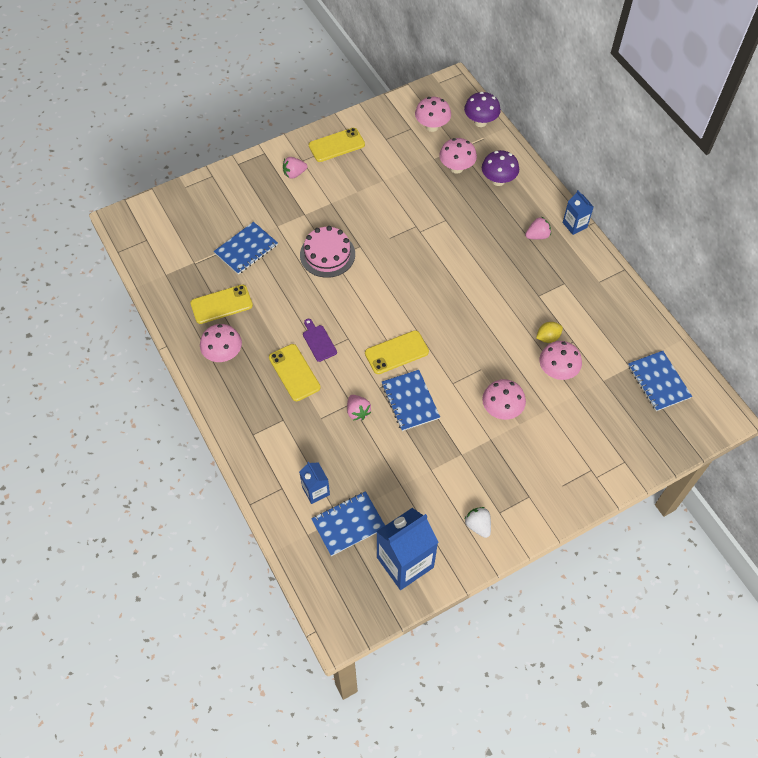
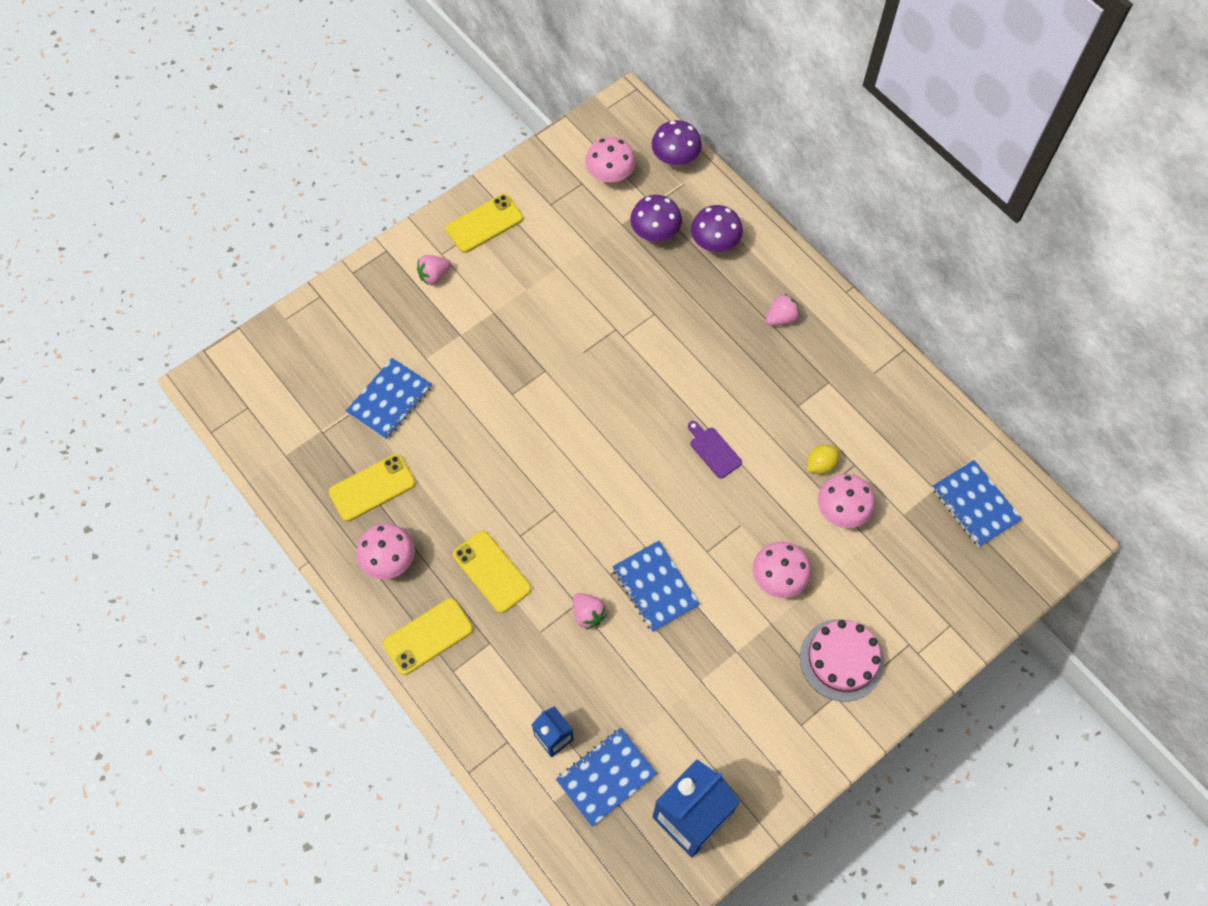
camera: 10 degrees left, 5 degrees up
pink cake [300,226,355,278] -> pink cake moved to [800,619,884,702]
purple cutting board [303,319,337,362] -> purple cutting board moved to [688,421,742,479]
yellow phone [365,330,429,374] -> yellow phone moved to [383,598,473,675]
pink mushroom [439,138,477,174] -> purple mushroom [630,195,682,242]
white strawberry [465,507,491,538] -> none
blue carton [563,190,594,235] -> none

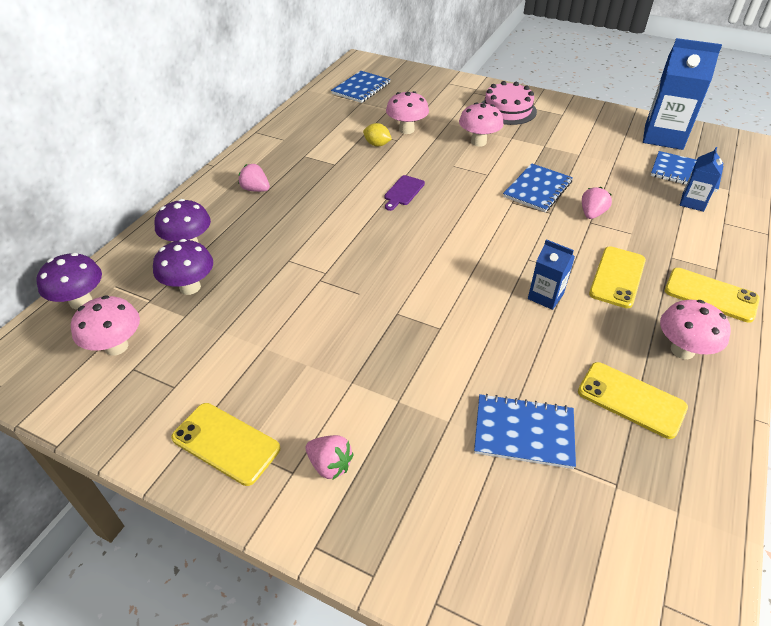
camera: 115 degrees left, 20 degrees down
none -> blue carton [528,239,575,310]

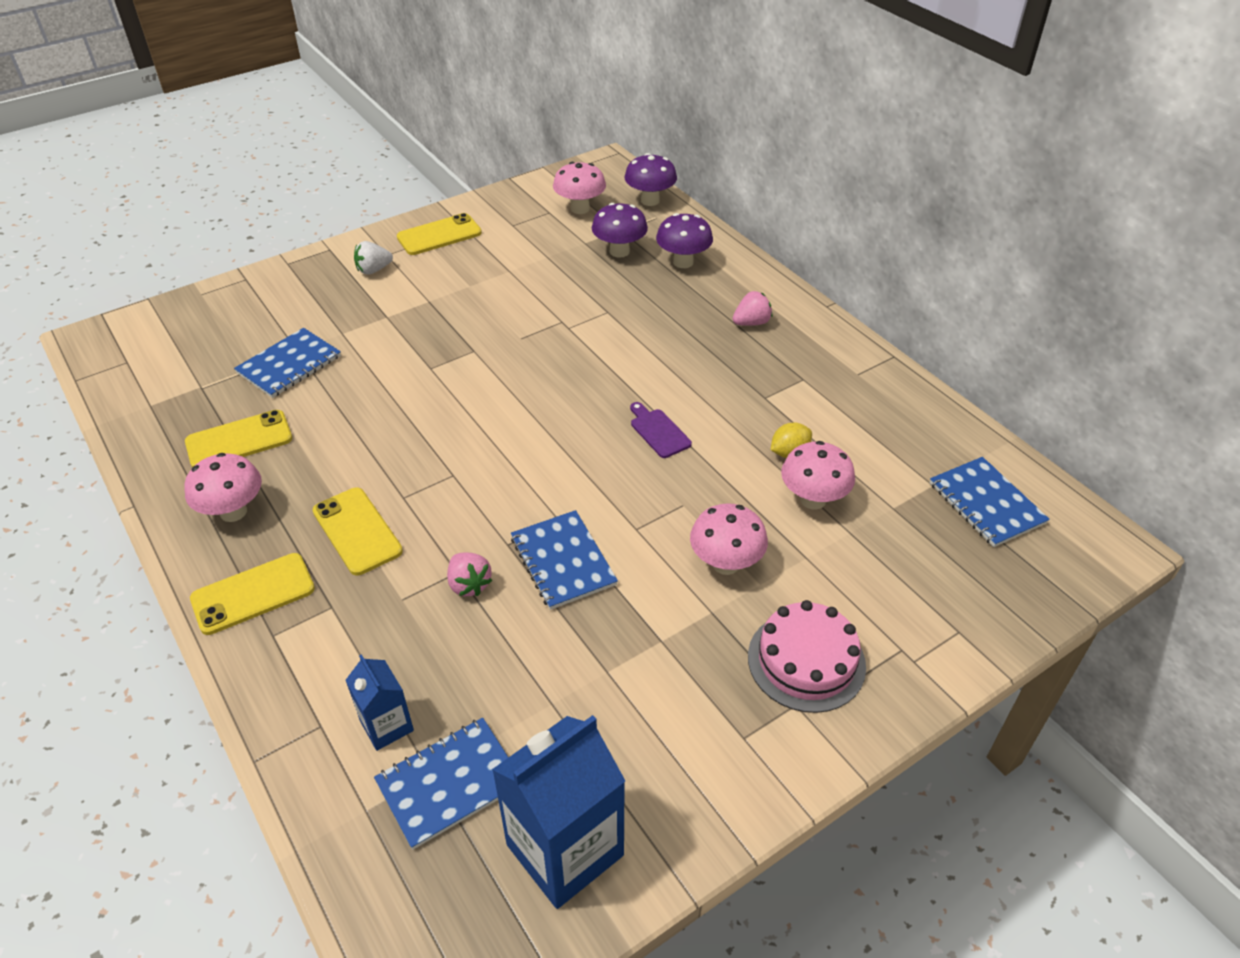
camera: 120 degrees right, 0 degrees up
pink strawberry [306,435,354,480] -> white strawberry [354,241,393,275]
blue carton [528,239,575,310] -> none

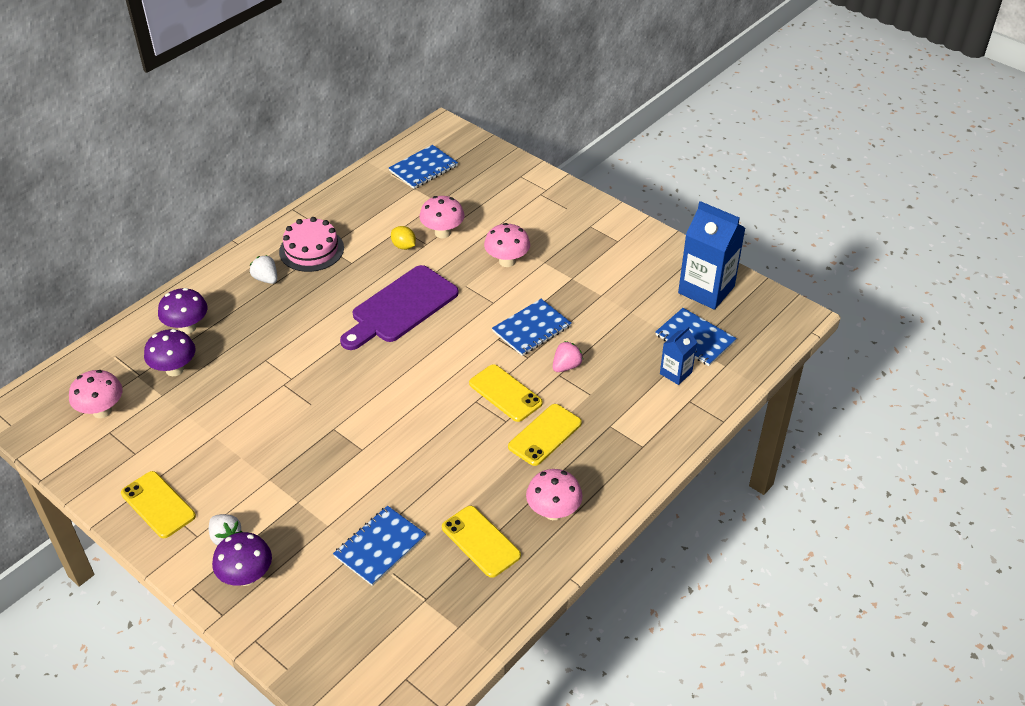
camera: 105 degrees left, 0 degrees up
yellow phone [190,553,315,635] -> yellow phone moved to [469,364,543,422]
blue notebook [234,328,341,398] -> blue notebook turned 75 degrees counterclockwise [333,506,426,586]
purple mushroom [624,153,677,206] -> purple mushroom moved to [212,532,272,586]
purple cutting board [630,402,692,458] -> purple cutting board [340,265,459,350], size x2.29
pink strawberry [733,291,772,326] -> white strawberry [250,255,277,284]
pink cake [748,600,866,713] -> pink cake moved to [279,217,344,272]

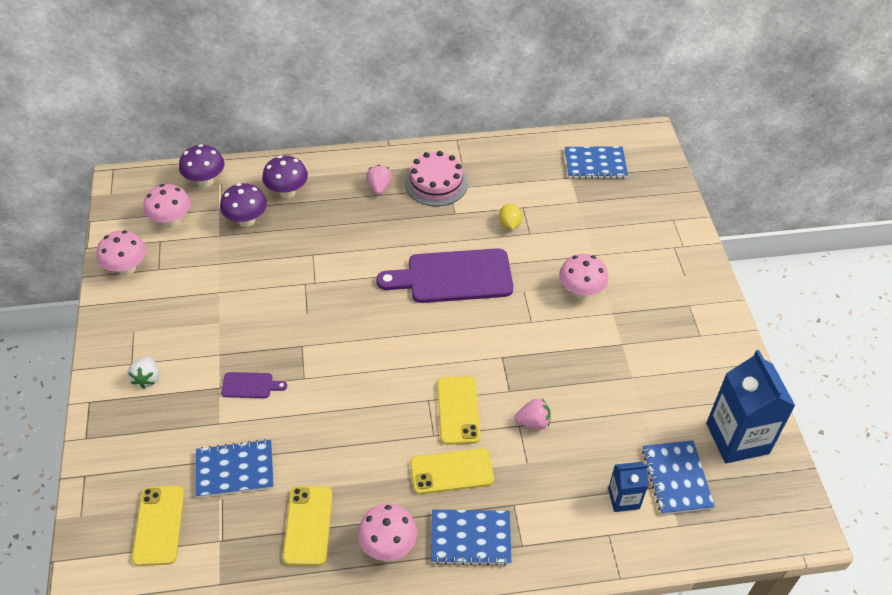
camera: 40 degrees right, 5 degrees up
yellow phone [121,471,196,538] -> yellow phone moved to [132,486,184,566]
purple mushroom [212,532,272,586] -> purple mushroom moved to [179,144,224,187]
white strawberry [250,255,277,284] -> pink strawberry [366,165,392,195]
pink mushroom [419,196,464,238] -> pink mushroom moved to [97,231,146,276]
blue notebook [492,299,571,356] -> blue notebook moved to [431,510,511,566]
none -> purple cutting board [221,372,287,398]

